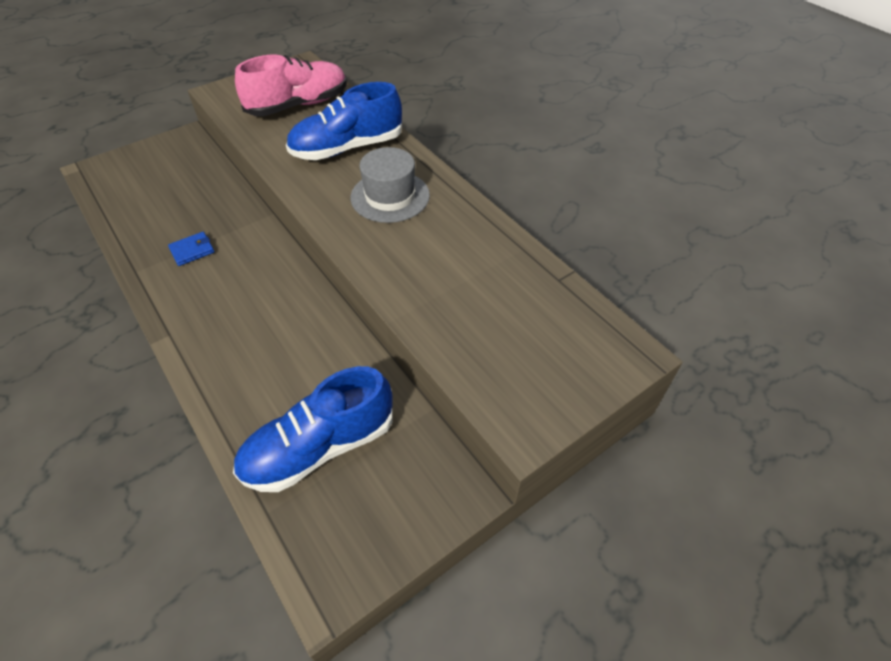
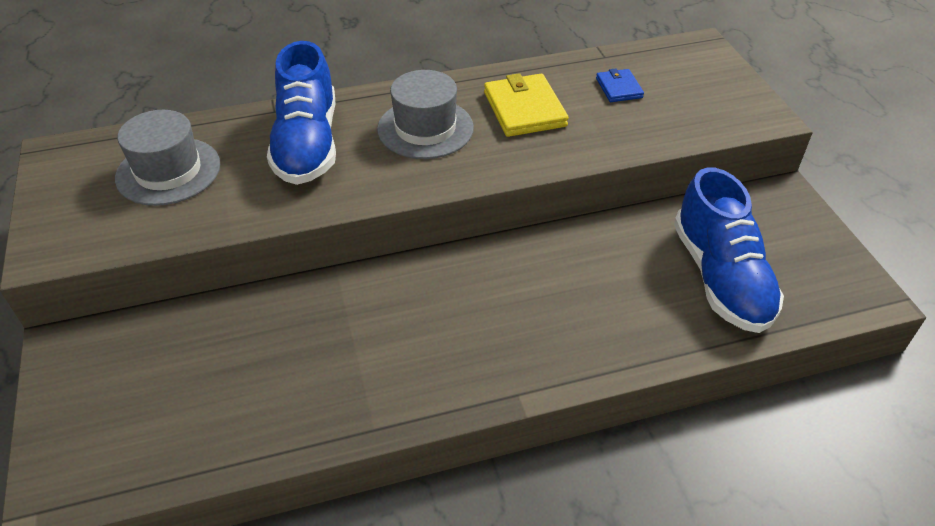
camera: 70 degrees left, 5 degrees down
blue wallet [168,232,214,266] -> blue wallet moved to [596,68,644,102]
pink shoe [235,55,347,116] -> grey hat [115,110,220,206]
none -> yellow wallet [484,73,569,137]

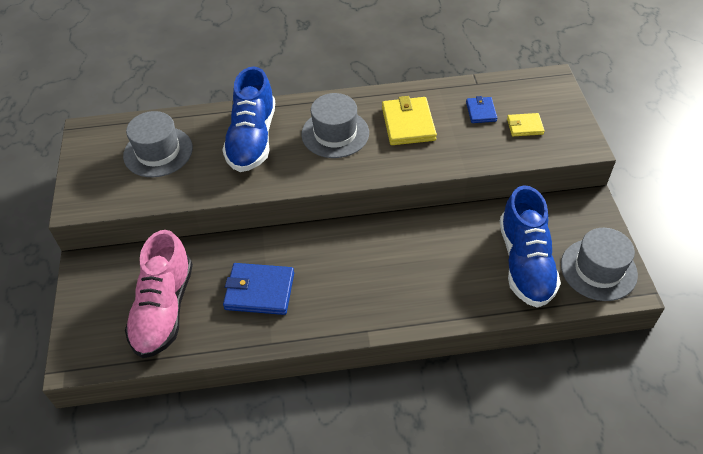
camera: 10 degrees right, 5 degrees up
none -> pink shoe [125,230,193,358]
none -> blue wallet [223,263,294,315]
none -> yellow wallet [507,113,545,136]
none -> grey hat [561,228,638,301]

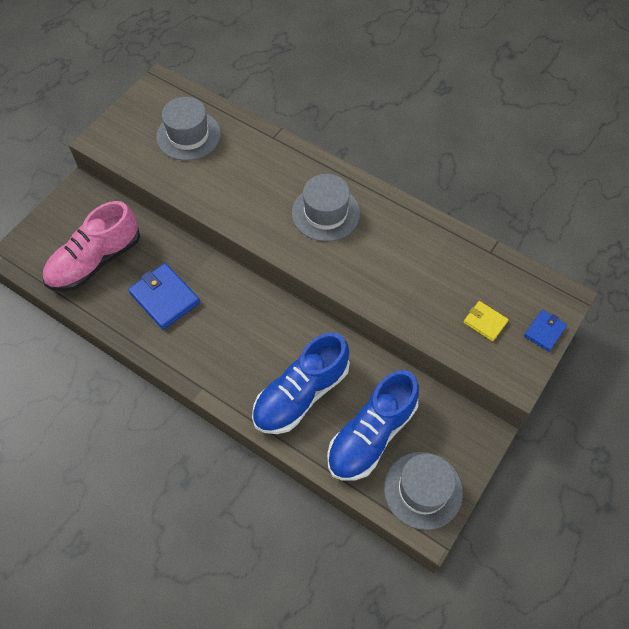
camera: 40 degrees right, 10 degrees up
blue shoe [222,67,275,172] -> blue shoe moved to [252,332,350,434]
yellow wallet [382,96,437,145] -> none
blue wallet [466,96,497,123] -> blue wallet moved to [524,310,567,352]

